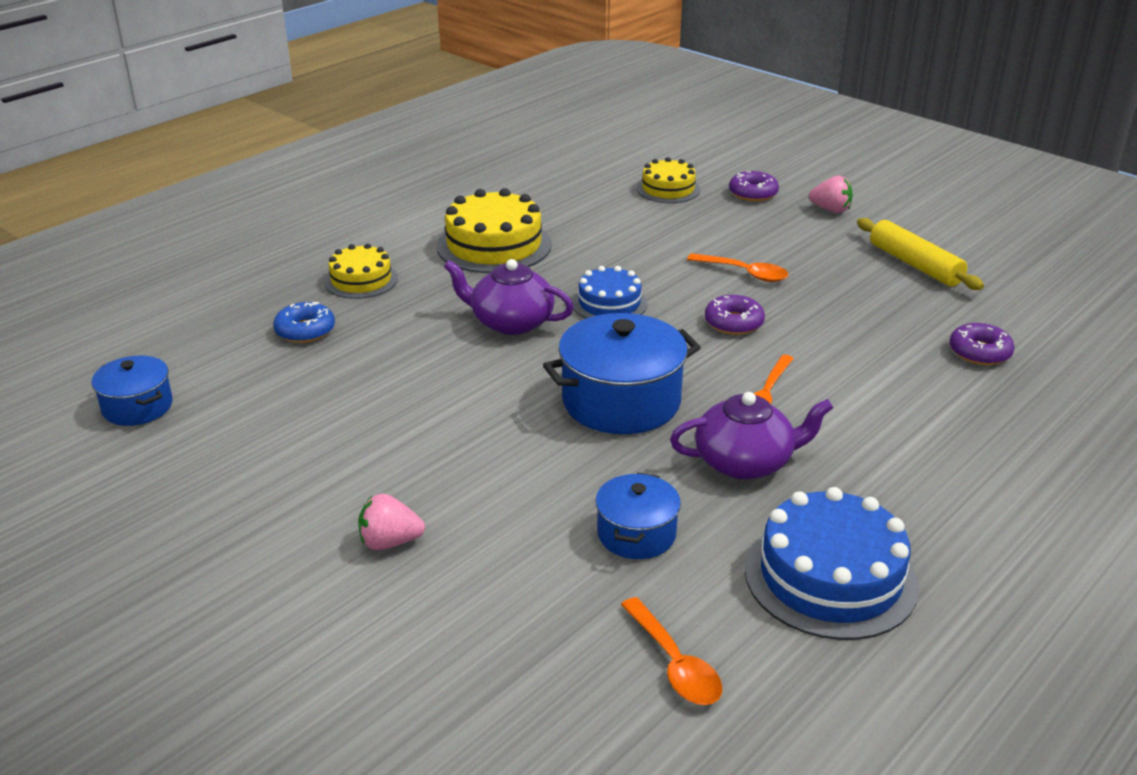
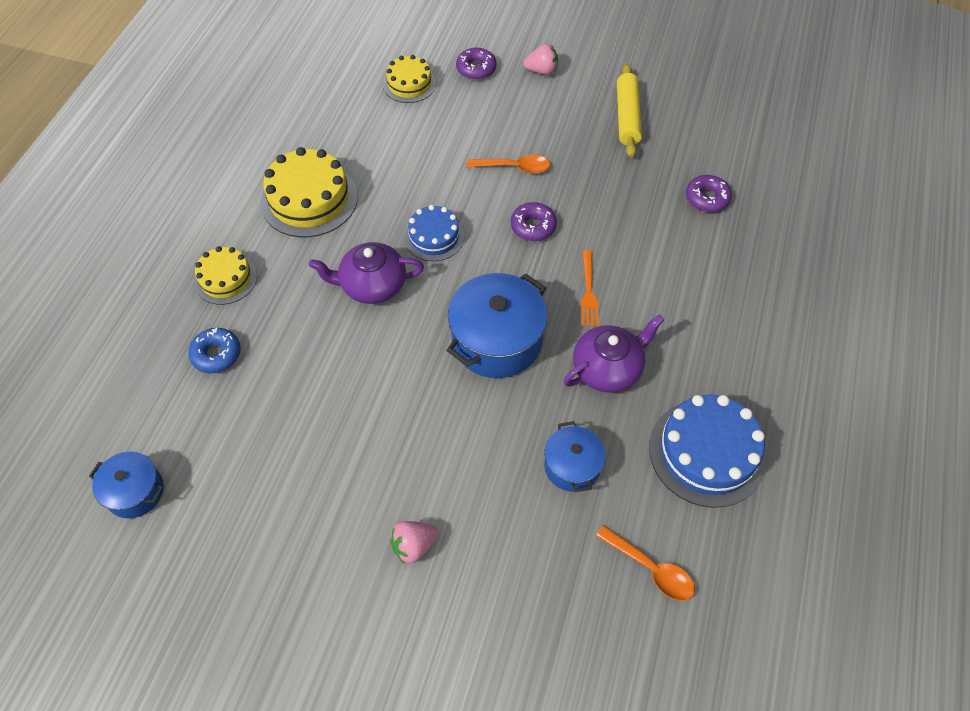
camera: 25 degrees left, 25 degrees up
yellow rolling pin [857,218,984,290] -> yellow rolling pin turned 60 degrees clockwise [617,64,642,158]

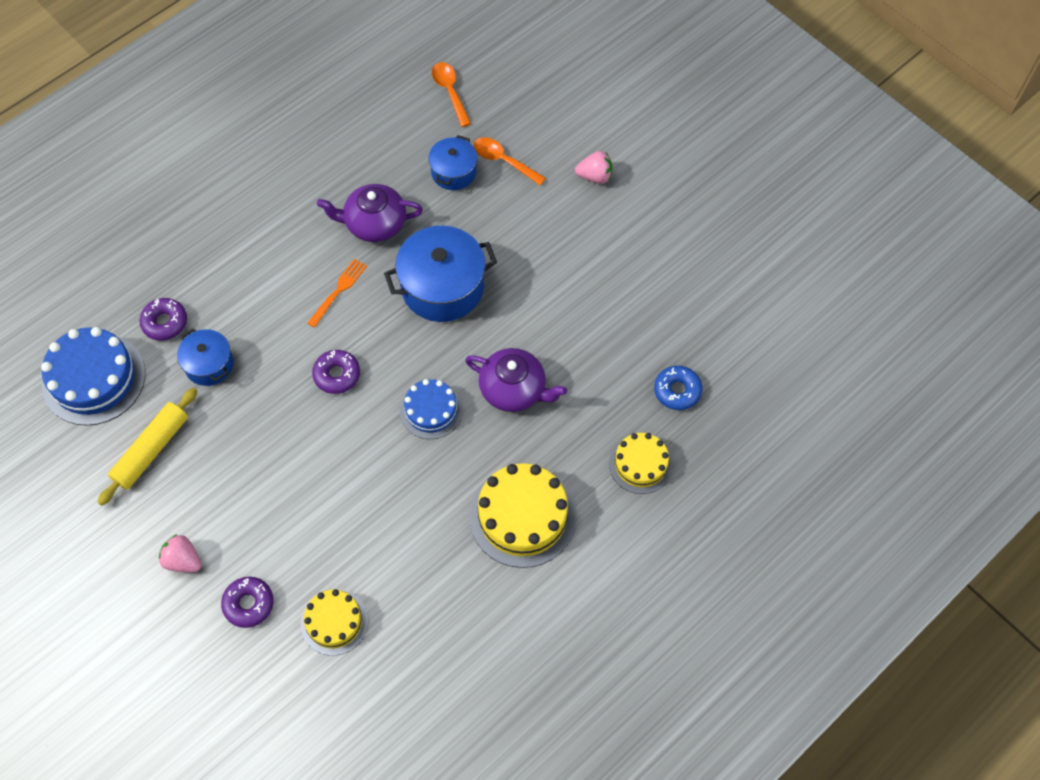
camera: 150 degrees left, 5 degrees up
blue pot [89,451,164,518] -> blue pot moved to [177,328,234,386]
orange spoon [467,155,550,174] -> orange spoon moved to [473,137,546,186]
blue cake [649,395,766,508] -> blue cake moved to [41,327,145,426]

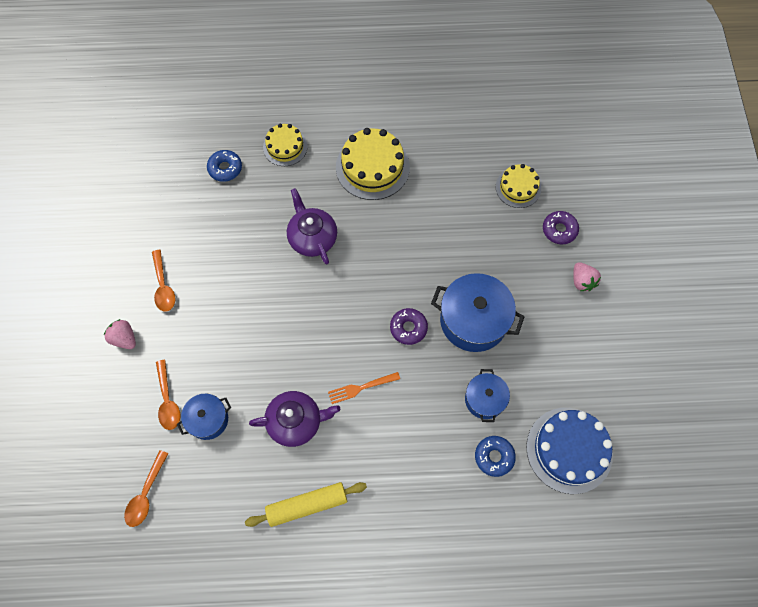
camera: 140 degrees left, 5 degrees up
yellow rolling pin [97,388,197,506] -> yellow rolling pin moved to [245,482,367,527]
purple donut [139,298,187,341] -> blue donut [475,436,516,477]
purple teapot [317,184,423,242] -> purple teapot turned 45 degrees counterclockwise [249,391,340,447]
blue pot [384,226,497,322] -> blue pot moved to [431,273,525,352]
blue cake [400,379,463,439] -> none
none -> orange spoon [152,250,175,312]

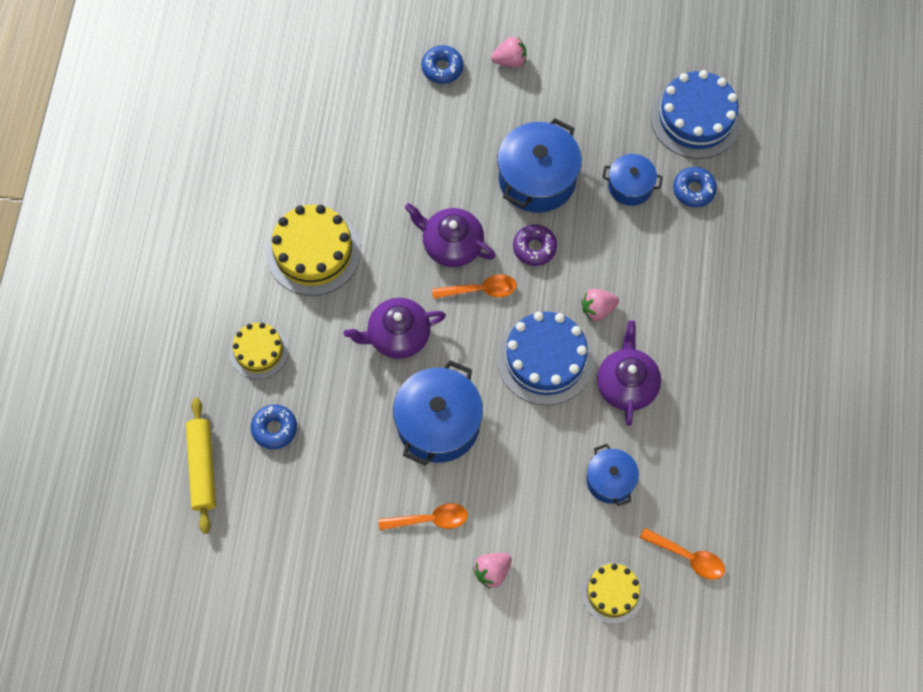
camera: 80 degrees left, 0 degrees up
orange spoon [156,360,181,430] -> orange spoon moved to [432,274,517,299]
yellow rolling pin [245,482,367,527] -> yellow rolling pin moved to [186,398,216,534]
orange fork [328,372,400,404] -> pink strawberry [581,289,619,321]
yellow cake [496,164,541,208] -> yellow cake moved to [581,562,644,624]
purple donut [543,211,579,244] -> blue donut [421,45,464,84]
none -> blue pot [393,360,483,466]
none -> purple teapot [405,203,496,267]
none -> blue cake [497,312,594,405]

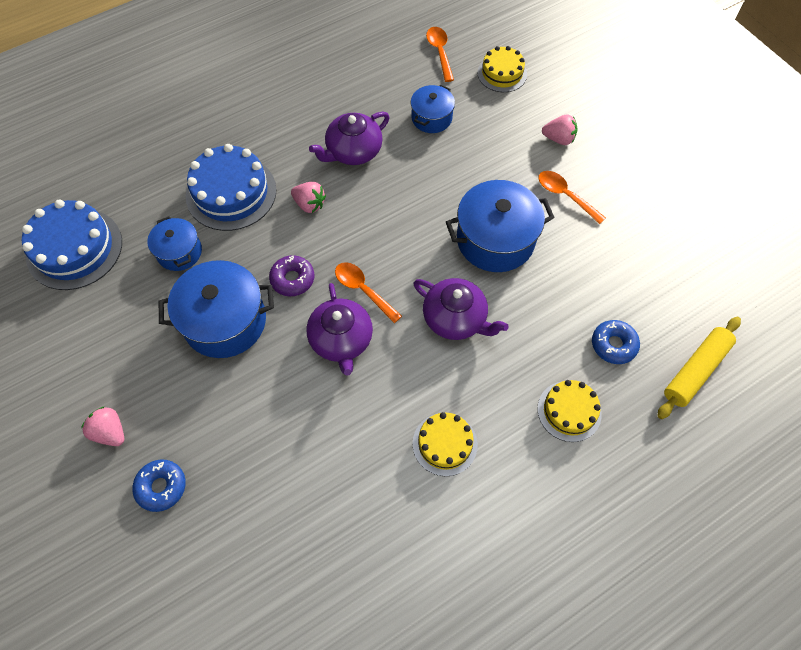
camera: 130 degrees left, 5 degrees down
yellow cake [266,205,361,296] -> yellow cake [413,412,478,476], size x0.61
blue cake [497,312,594,405] -> blue cake moved to [186,144,277,231]
blue donut [673,167,717,207] -> none

